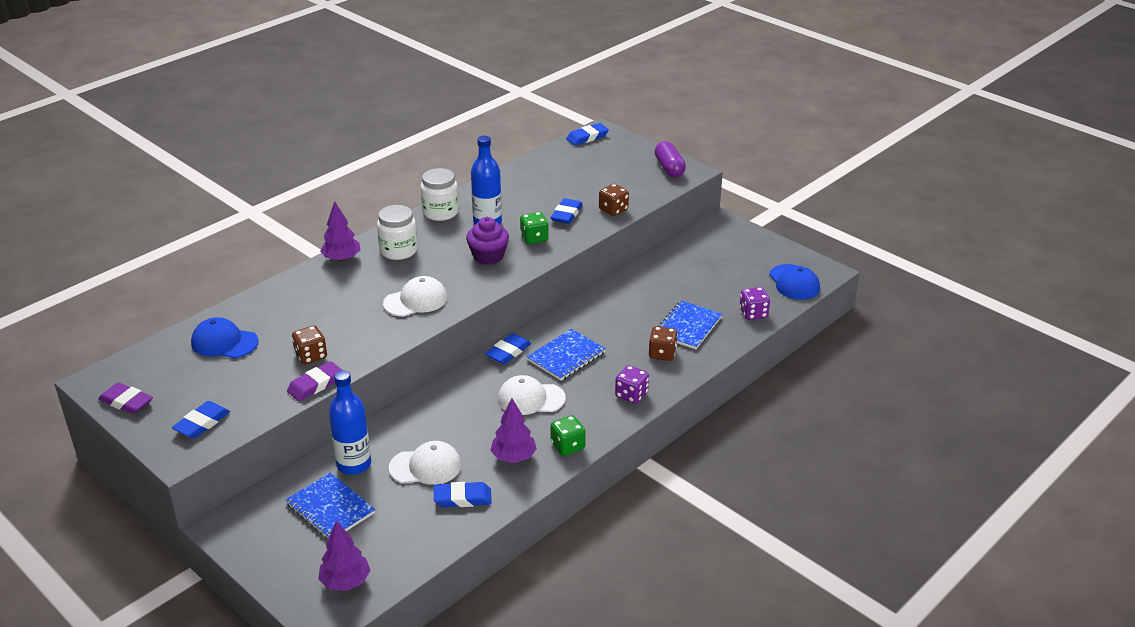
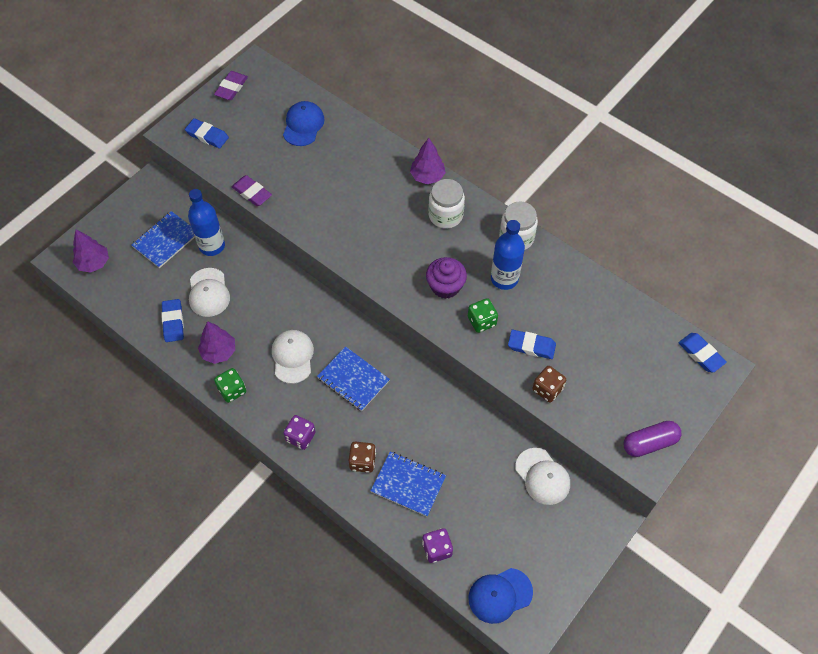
camera: 85 degrees right, 25 degrees up
brown dice [292,325,327,364] -> none
white cap [383,276,447,317] -> white cap moved to [515,448,570,505]
blue eraser [485,333,531,364] -> none

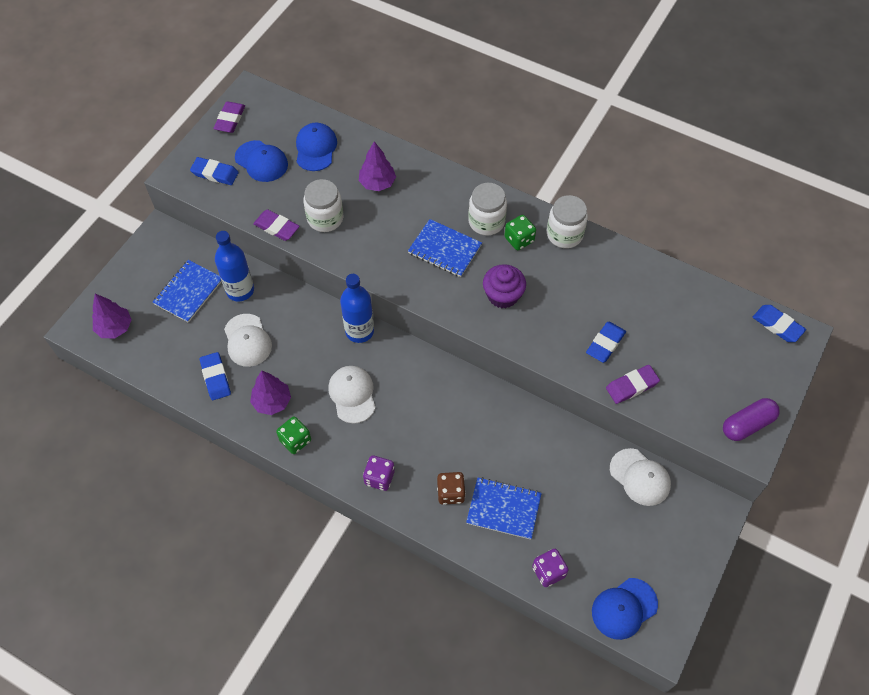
camera: 10 degrees left, 0 degrees up
blue notebook [317,346,390,411] -> blue notebook moved to [408,219,482,277]
purple tree [410,138,446,184] -> purple tree moved to [359,141,396,191]
green dice [468,298,498,333] -> green dice moved to [504,215,536,251]
blue bottle [491,220,525,290] -> blue bottle moved to [340,274,374,343]
blue eraser [508,330,556,359] -> blue eraser turned 60 degrees counterclockwise [586,322,626,363]
brown dice [533,366,566,402] -> purple eraser [606,365,660,404]
none -> blue cap [235,140,288,182]
none -> white jar [303,179,343,232]

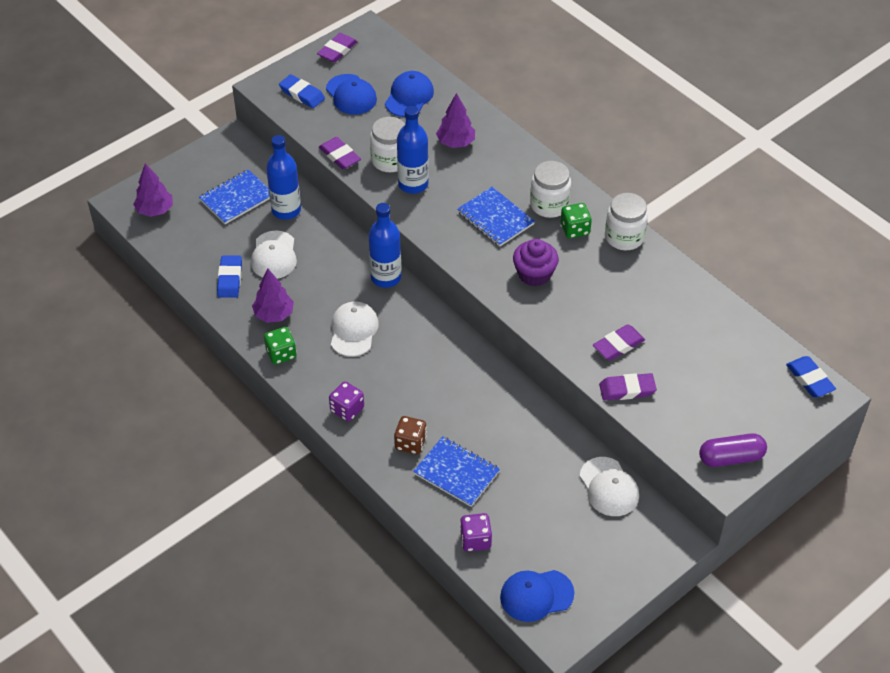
camera: 20 degrees right, 10 degrees down
blue eraser [586,322,626,363] -> purple eraser [593,325,645,361]
none -> blue bottle [397,106,429,194]

